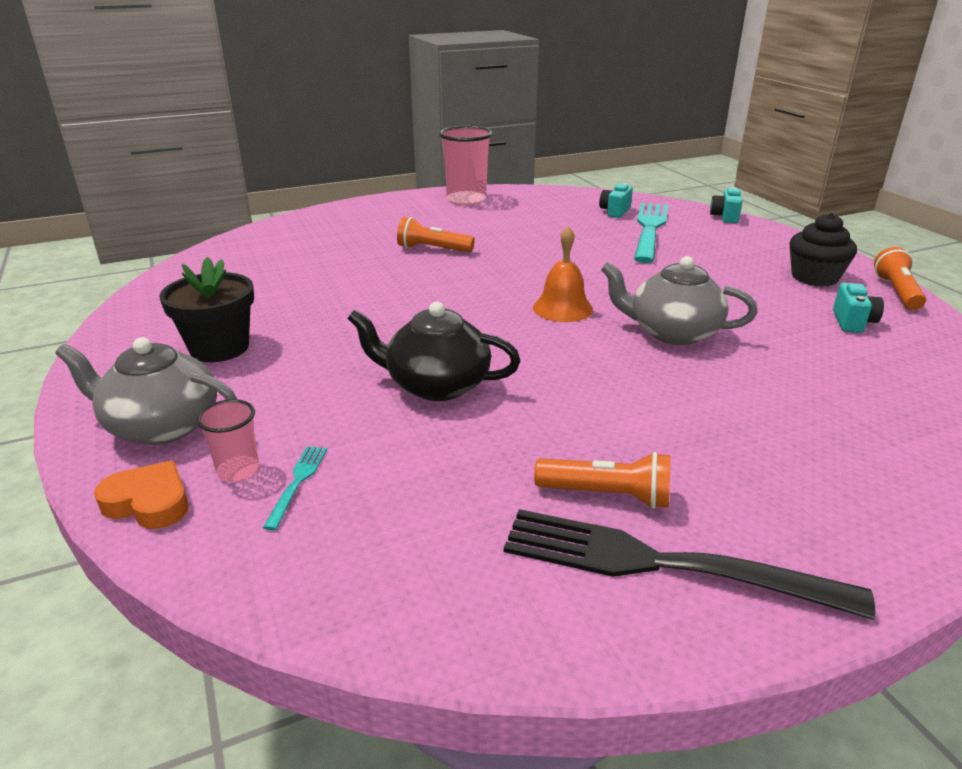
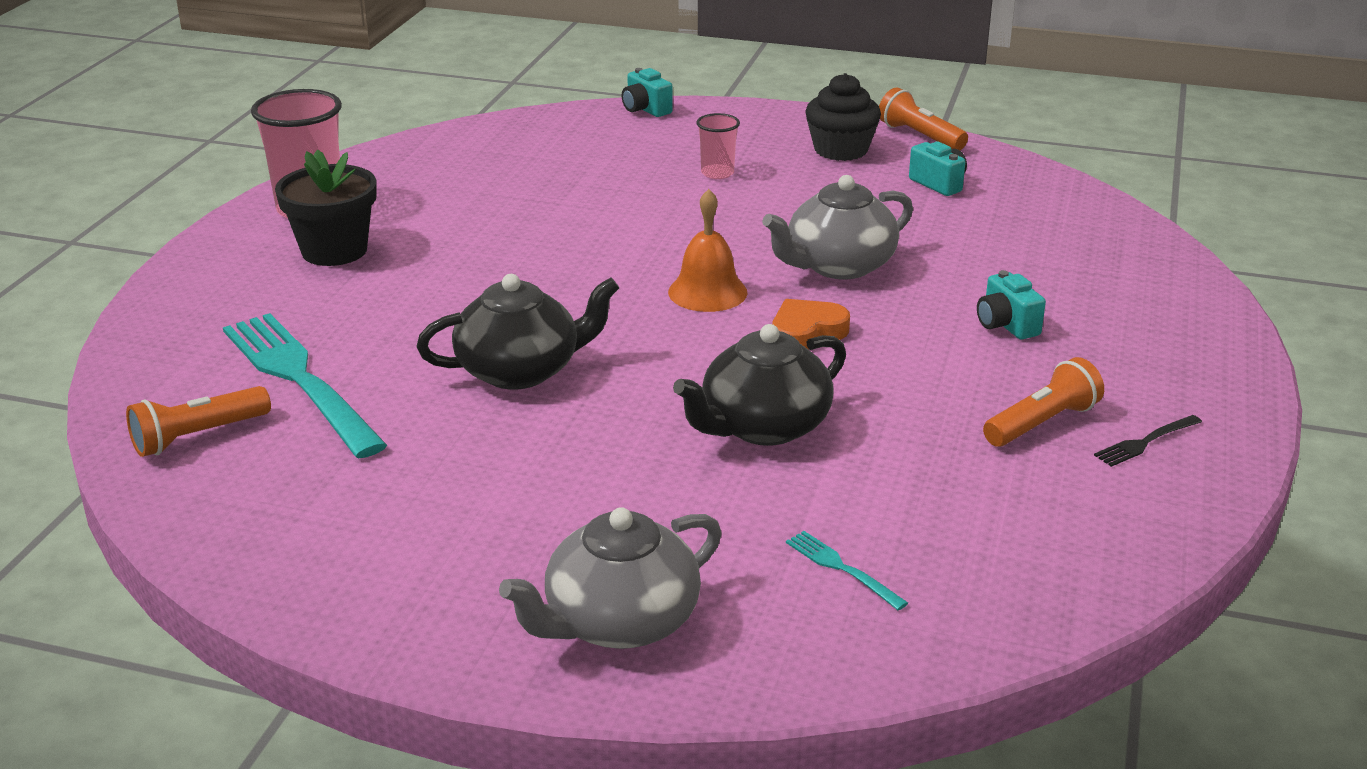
camera: 50 degrees left, 0 degrees up
orange heart [94,460,189,529] -> orange heart moved to [772,299,850,350]
black flower pot [160,257,254,362] -> black flower pot moved to [275,150,377,266]
pink cup [197,399,259,482] -> pink cup moved to [696,113,740,179]
orange flashlight [397,217,475,252] -> orange flashlight moved to [126,386,271,457]
black fork [504,509,876,620] -> black fork [1094,415,1202,467], size x0.42
turquoise camera [599,183,633,218] -> turquoise camera moved to [977,270,1046,340]
turquoise fork [634,203,668,263] -> turquoise fork moved to [223,313,387,458]
none -> black teapot [416,274,619,390]

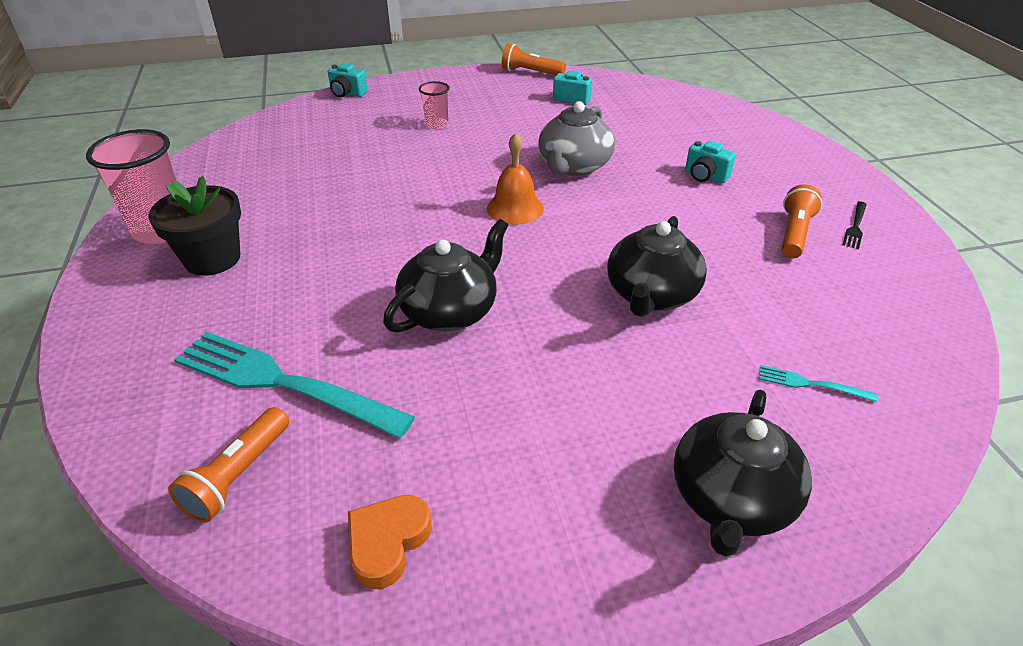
camera: 30 degrees left, 10 degrees up
grey teapot [499,507,722,649] -> black teapot [674,390,812,557]
orange heart [772,299,850,350] -> orange heart moved to [348,495,432,589]
black cupcake [805,73,881,161] -> none

